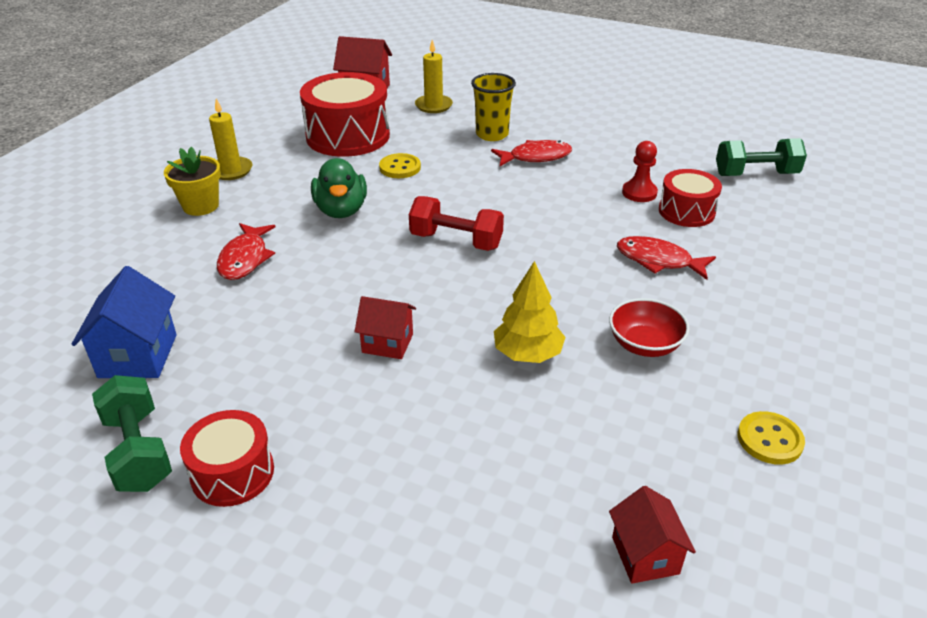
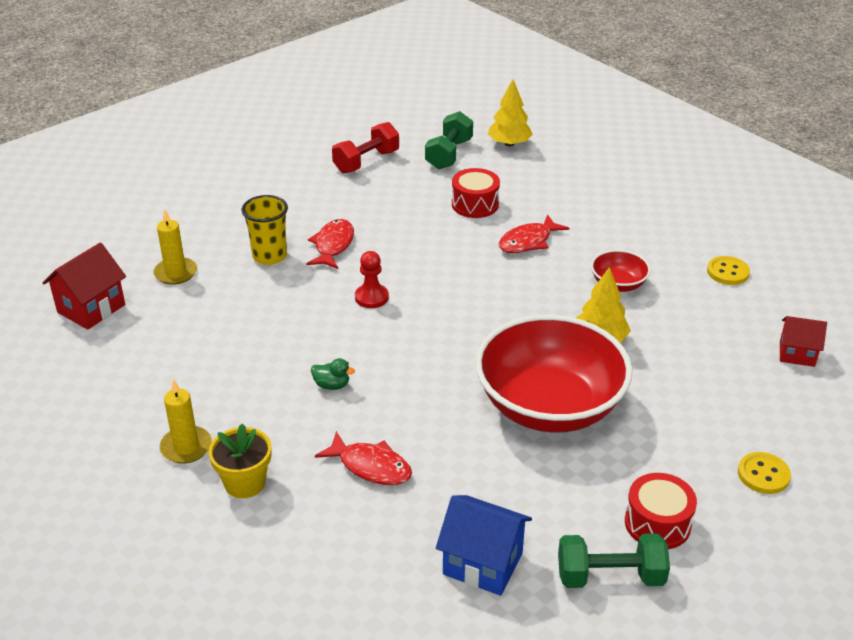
camera: 65 degrees left, 0 degrees up
red drum [300,72,390,157] -> none
green duck [311,158,367,218] -> green duck [311,358,355,390], size x0.52
red house [354,296,416,359] -> red bowl [475,315,632,432]
yellow button [379,153,421,178] -> yellow button moved to [738,452,791,494]
red dumbbell [409,196,504,251] -> red dumbbell moved to [332,122,399,173]
red pawn [622,141,658,202] -> red pawn moved to [355,251,389,308]
none -> yellow tree [488,79,533,147]

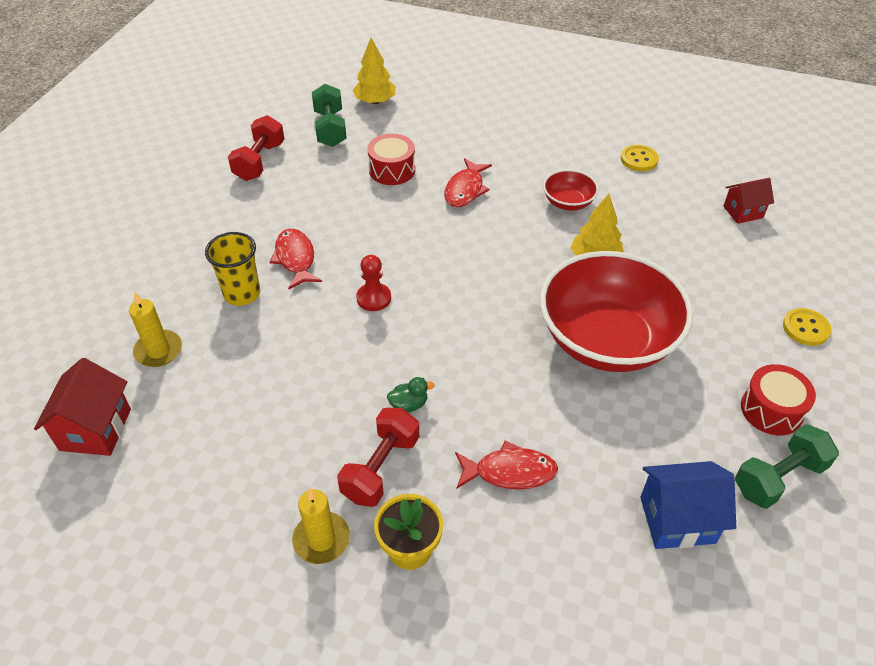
camera: 30 degrees left, 10 degrees up
none -> red dumbbell [337,408,419,507]

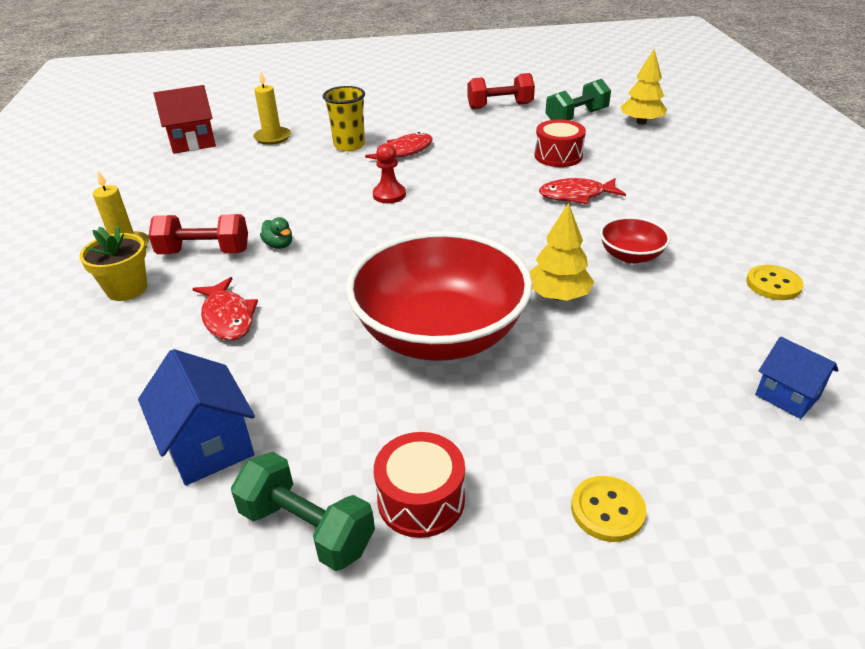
camera: 65 degrees right, 10 degrees down
red house [723,178,774,224] -> blue house [755,337,838,419]

